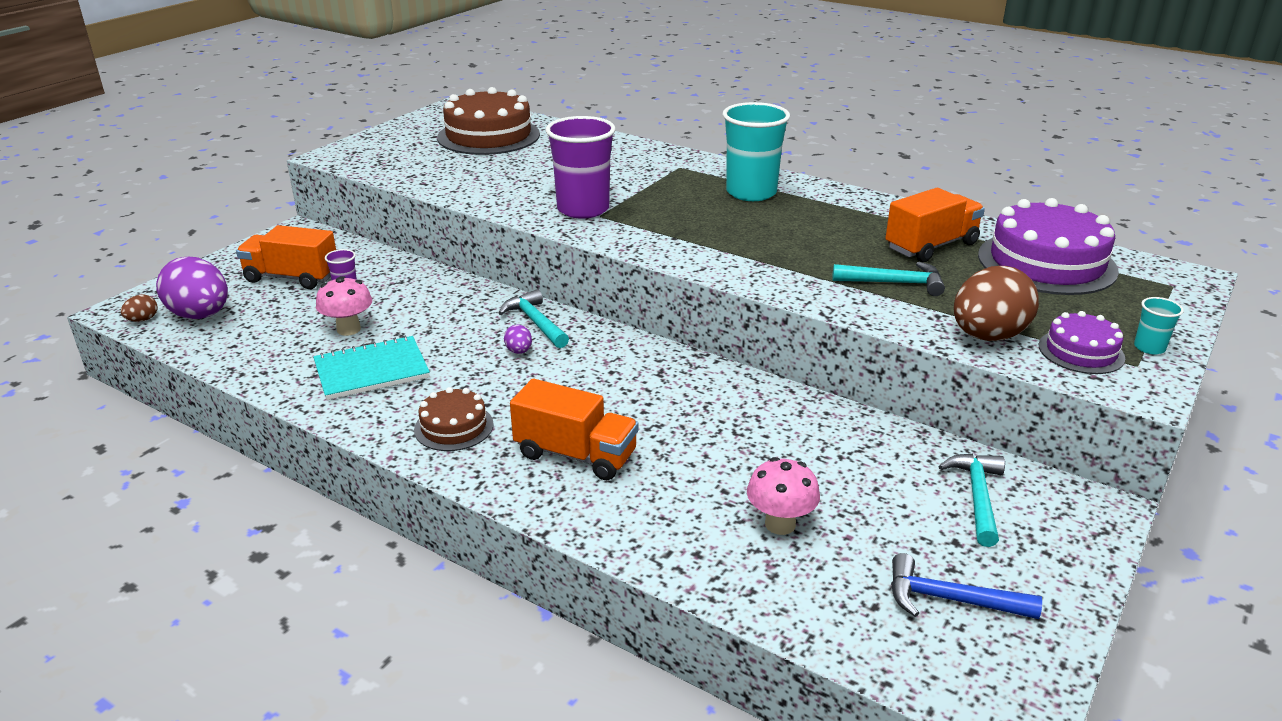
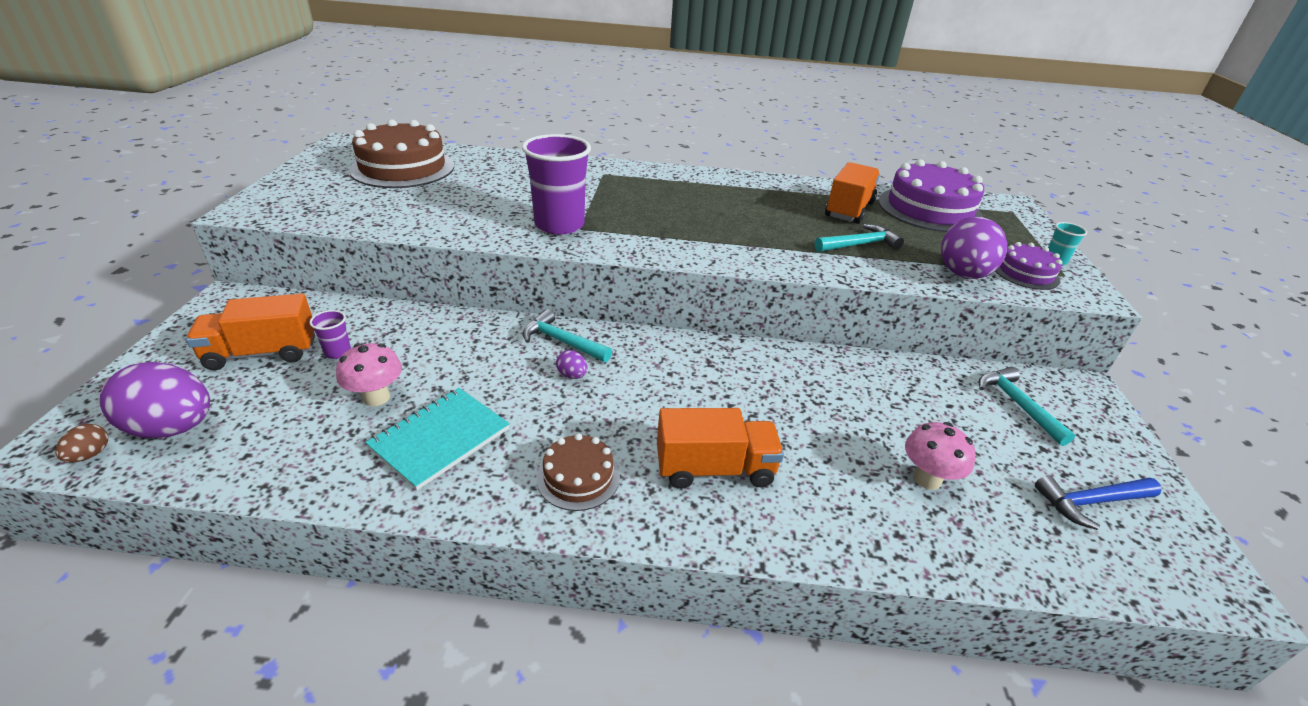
camera: 30 degrees left, 5 degrees up
turquoise cup [722,102,790,201] -> none
brown egg [954,266,1039,341] -> purple egg [941,217,1008,279]

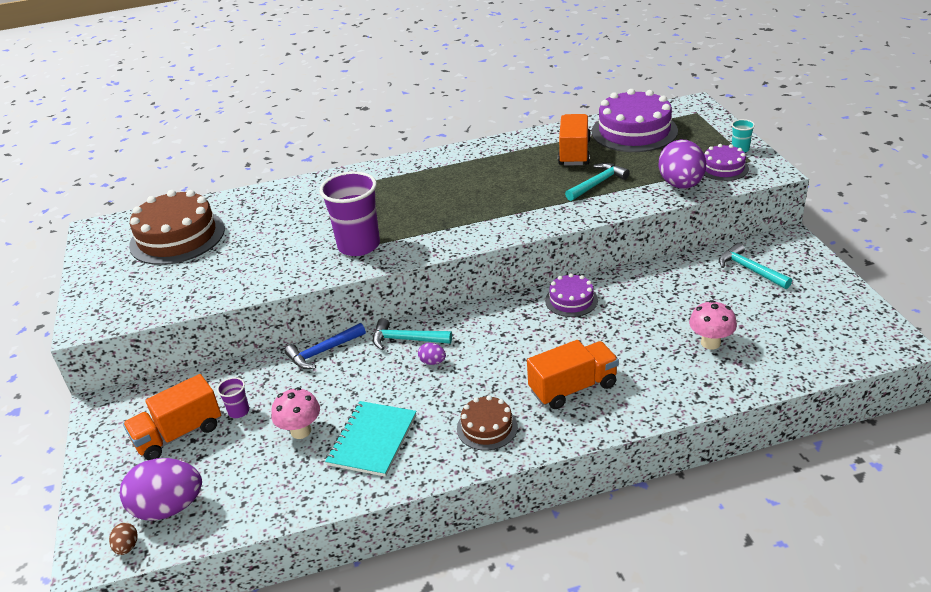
camera: 15 degrees left, 0 degrees up
blue hammer [1035,475,1162,530] -> blue hammer moved to [285,323,366,369]
none -> purple cake [545,273,598,317]

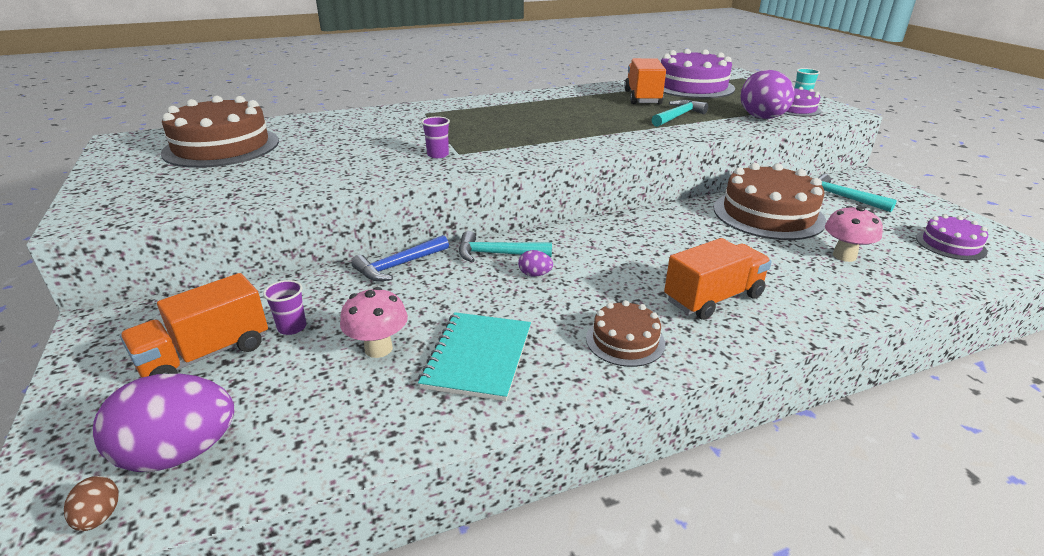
camera: 10 degrees left, 5 degrees down
purple cup [319,171,380,256] -> purple cup [421,117,450,158], size x0.44
purple cake [545,273,598,317] -> purple cake moved to [916,214,988,260]
none -> brown cake [714,163,826,240]

